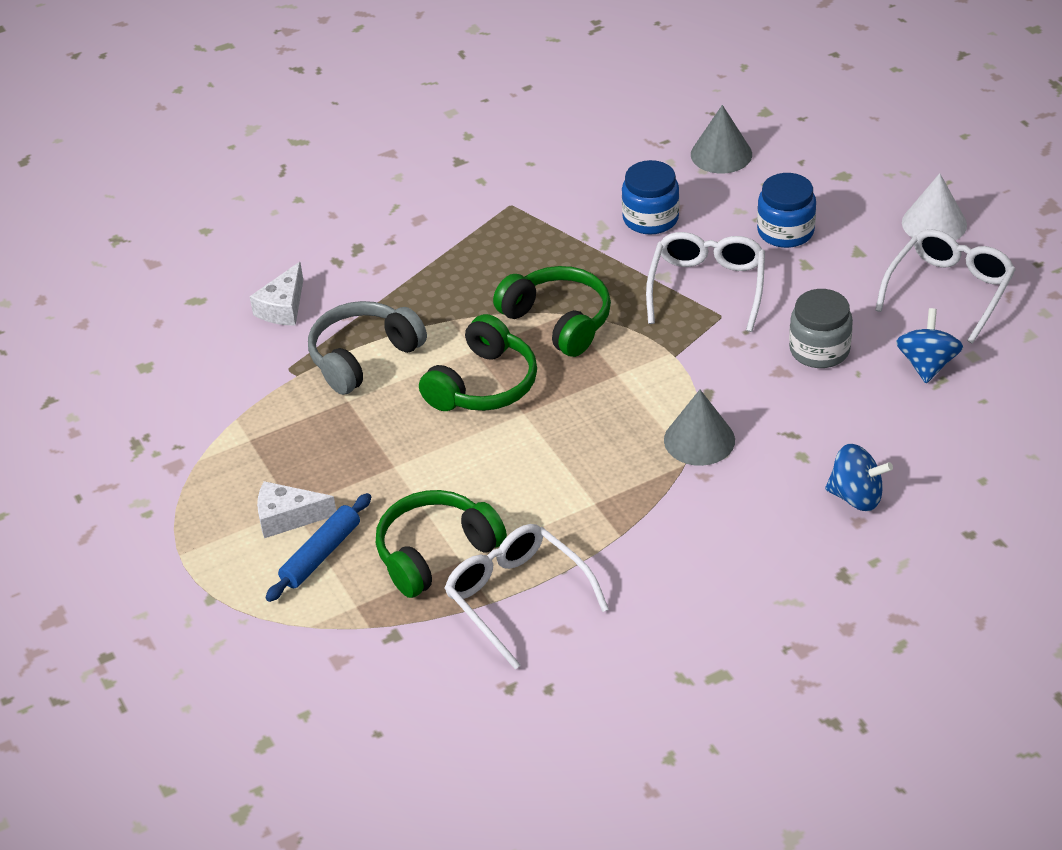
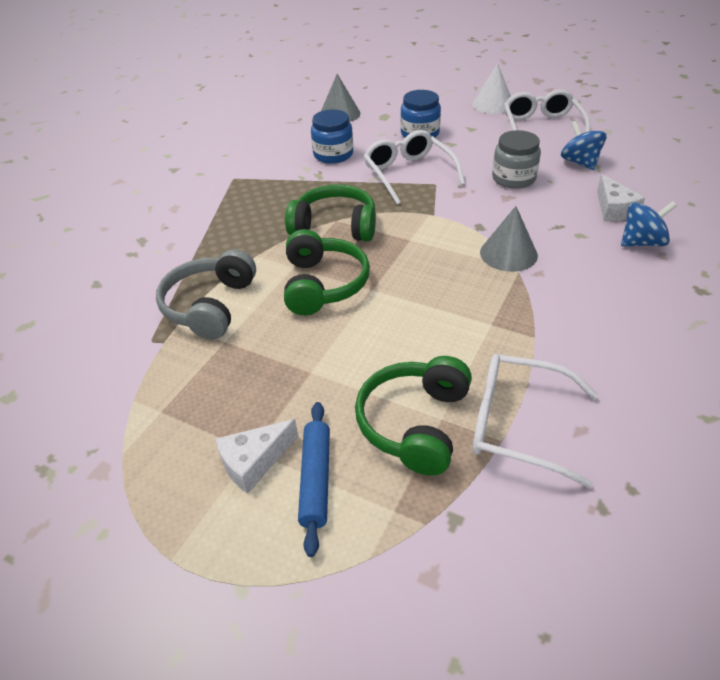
camera: 35 degrees left, 0 degrees up
white cheese [250,262,303,326] -> white cheese moved to [597,174,645,221]

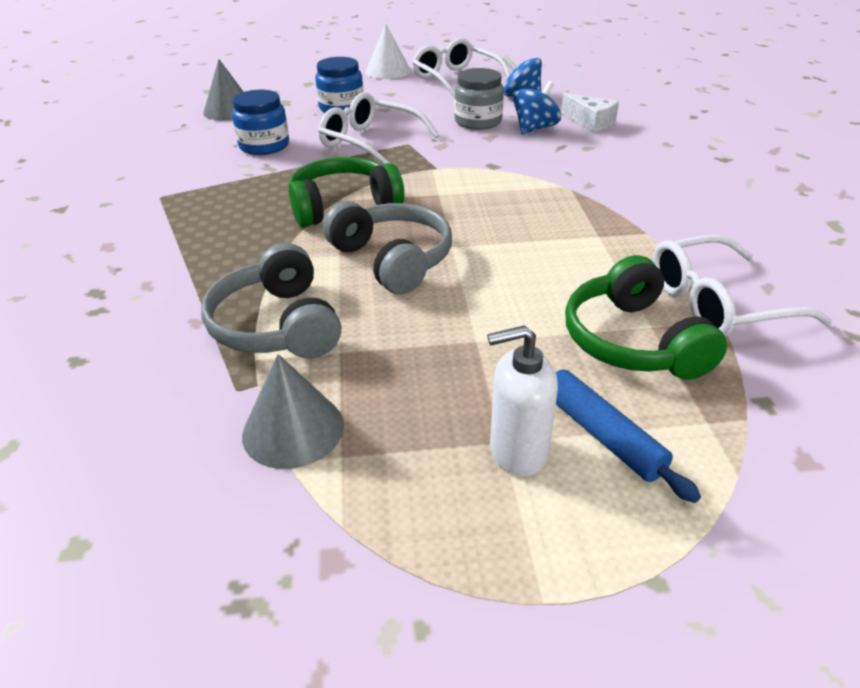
camera: 35 degrees left, 5 degrees down
white cheese [215,419,298,494] -> white soap dispenser [487,325,558,476]
green headphones [284,229,370,315] -> grey headphones [323,201,452,294]
grey cone [480,206,538,272] -> grey cone moved to [242,354,344,469]
blue spinning top [621,201,677,247] -> blue spinning top moved to [513,81,561,134]

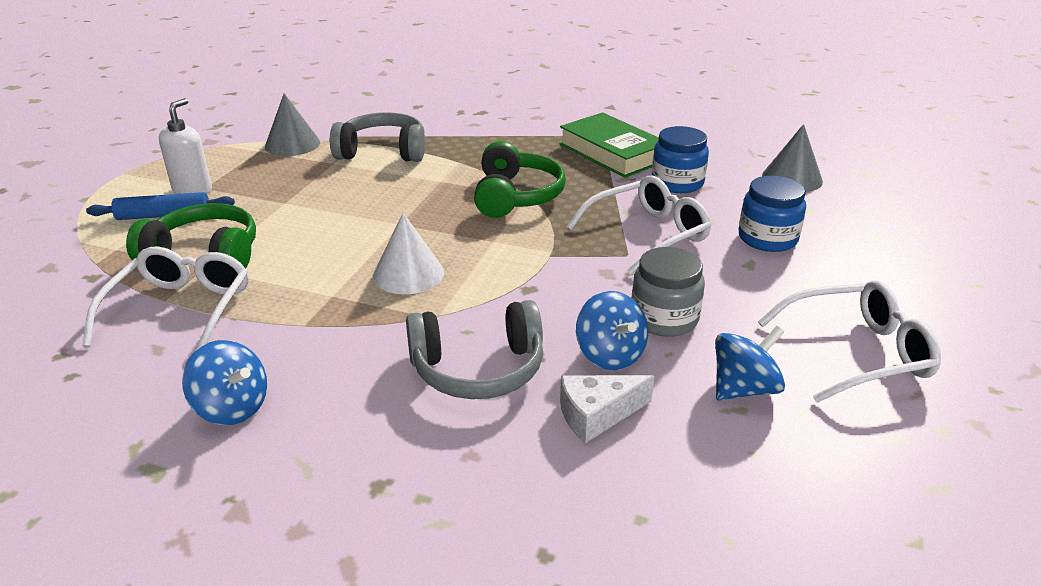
camera: 115 degrees right, 5 degrees down
grey headphones [323,201,452,294] -> grey headphones moved to [406,300,543,399]
white cone [366,24,411,79] -> white cone moved to [373,213,444,294]
none -> blue spinning top [182,340,267,425]
none -> green book [559,112,659,178]

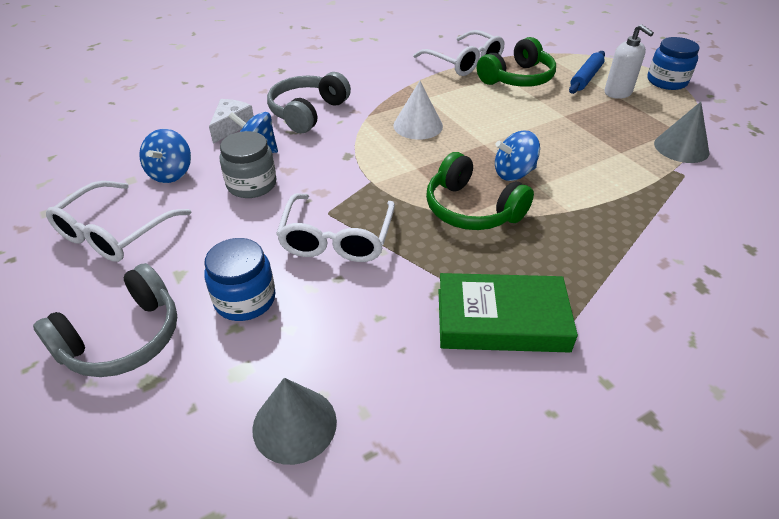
camera: 130 degrees right, 10 degrees up
blue spinning top [182,340,267,425] -> blue spinning top moved to [495,131,540,181]
grey headphones [330,112,425,162] -> grey headphones moved to [33,263,177,377]
blue jar [652,126,709,193] -> blue jar moved to [647,37,700,90]

